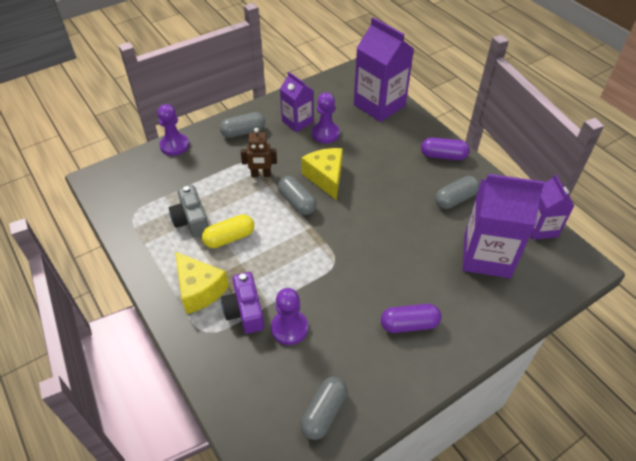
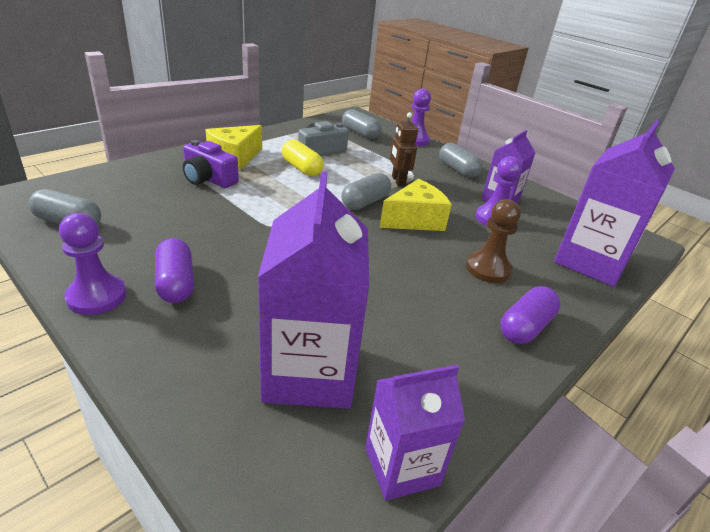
camera: 75 degrees right, 15 degrees down
purple camera [221,272,264,334] -> purple camera turned 120 degrees counterclockwise [183,140,239,188]
purple pawn [271,288,308,345] -> purple pawn moved to [59,213,127,315]
purple capsule [421,137,470,160] -> purple capsule turned 45 degrees clockwise [500,286,560,344]
grey capsule [435,176,480,209] -> grey capsule moved to [342,109,381,139]
none -> brown pawn [466,199,521,283]

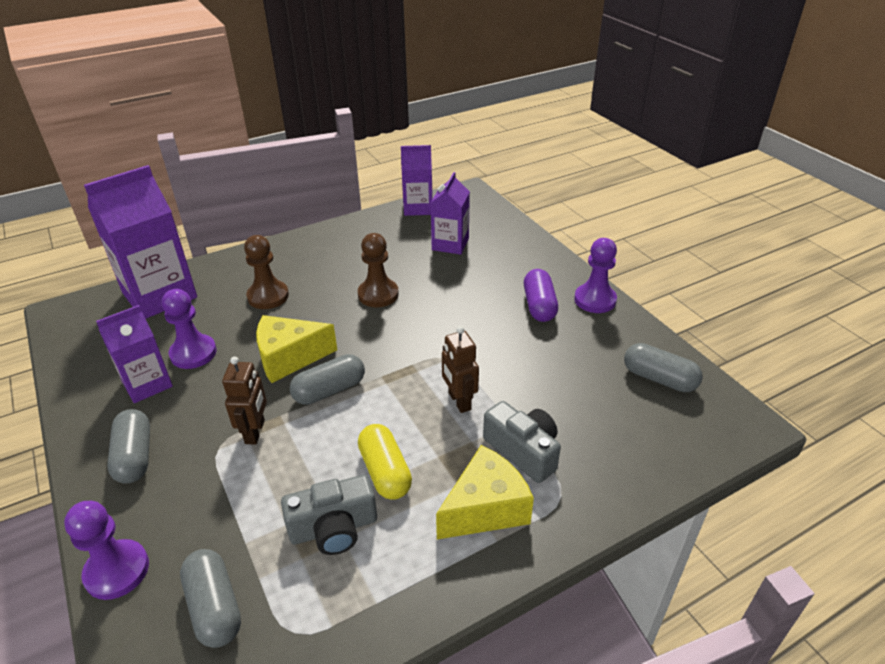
camera: 160 degrees left, 5 degrees up
purple camera [183,140,239,188] -> grey camera [483,401,561,483]
purple carton [258,171,369,409] -> purple carton [431,172,470,255], size x0.59
purple capsule [500,286,560,344] -> none
none -> brown pawn [358,233,399,307]
none -> brown robot [442,326,479,413]

